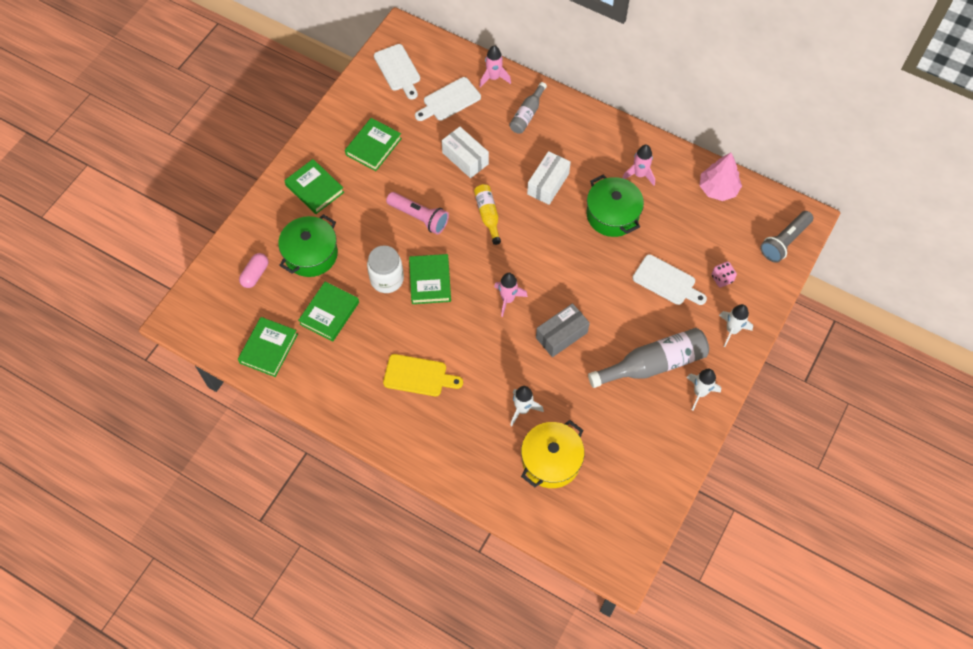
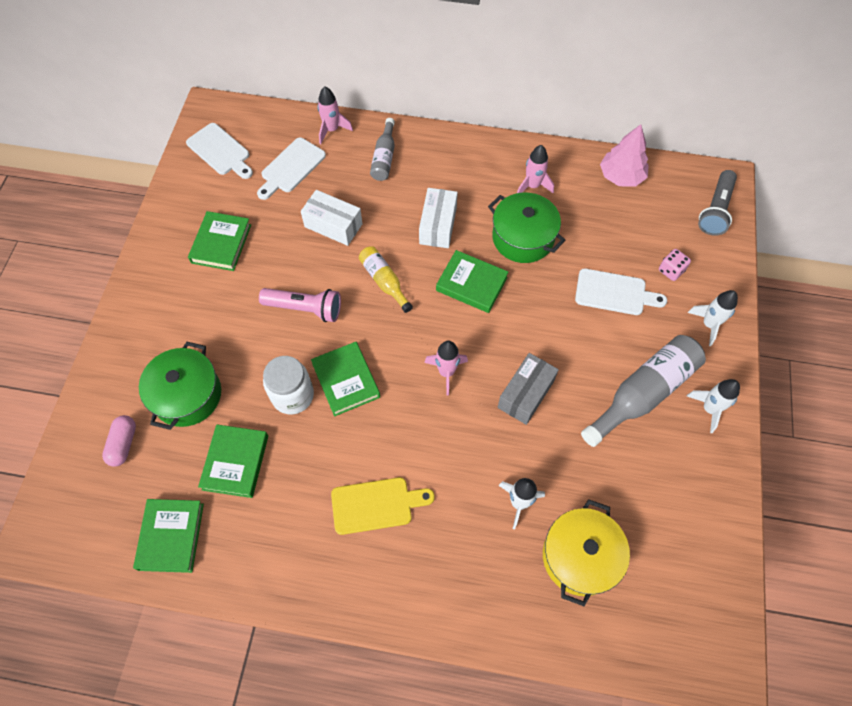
camera: 20 degrees left, 0 degrees up
green book [284,159,344,214] -> green book moved to [436,250,508,313]

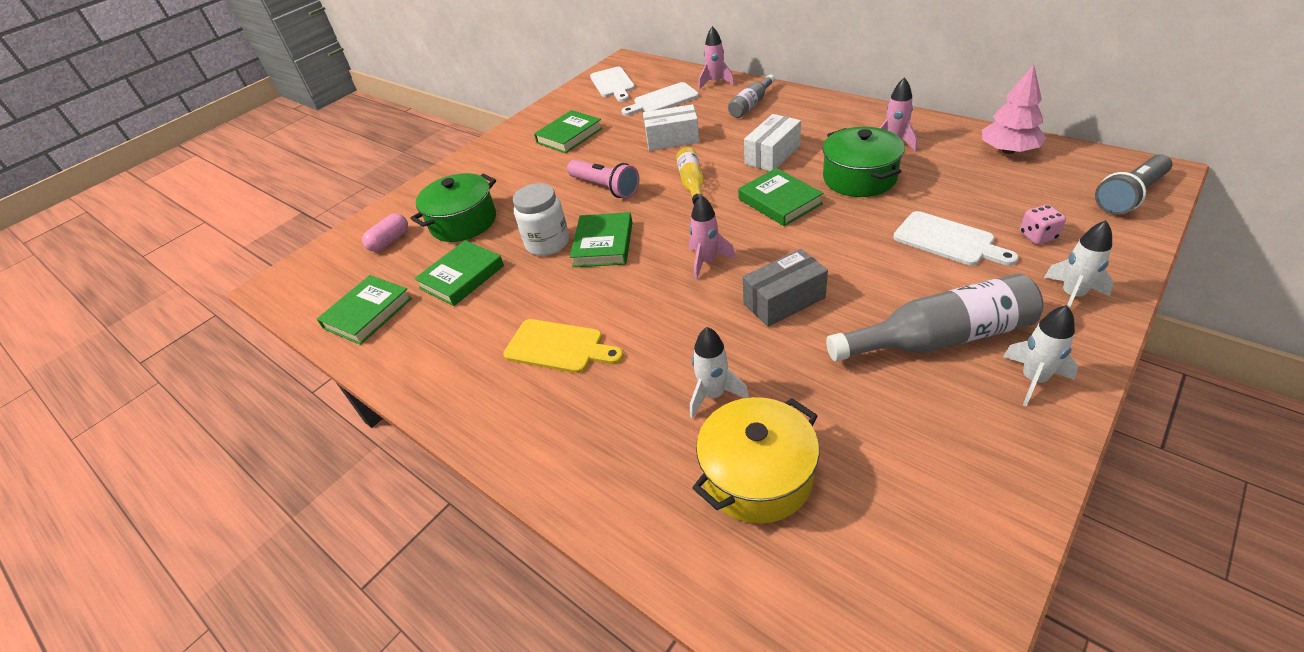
camera: 35 degrees right, 20 degrees down
white box [301,190,362,246] -> white box turned 60 degrees counterclockwise [643,104,699,151]

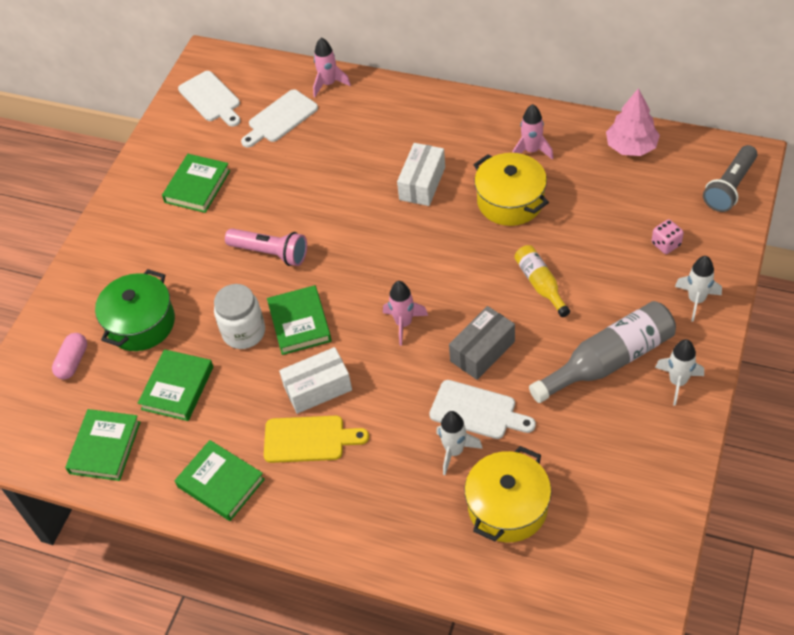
camera: 20 degrees left, 10 degrees up
white box [643,104,699,151] -> white box moved to [279,347,352,414]
yellow bottle [676,147,704,204] -> yellow bottle moved to [514,245,570,317]
grey bottle [728,75,775,118] -> none
green book [738,168,823,226] -> green book moved to [175,440,265,521]
green pot [823,127,905,197] -> yellow pot [473,153,549,226]
white cutting board [893,211,1019,266] -> white cutting board moved to [429,380,536,439]

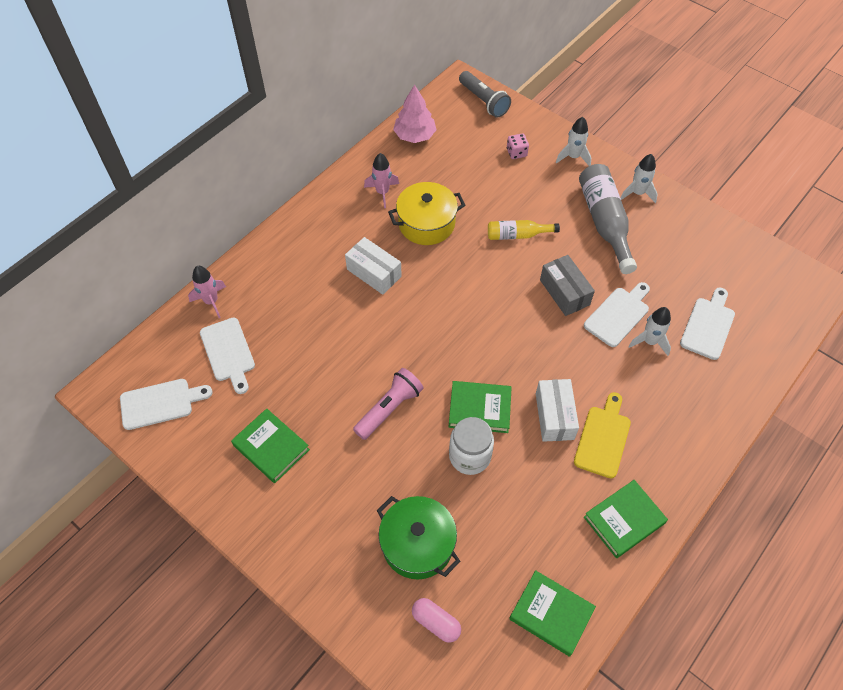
camera: 75 degrees left, 5 degrees up
green book [138,349,213,421] -> none
pink rocket [383,281,428,346] -> none
yellow pot [465,446,551,542] -> white cutting board [680,287,735,360]

